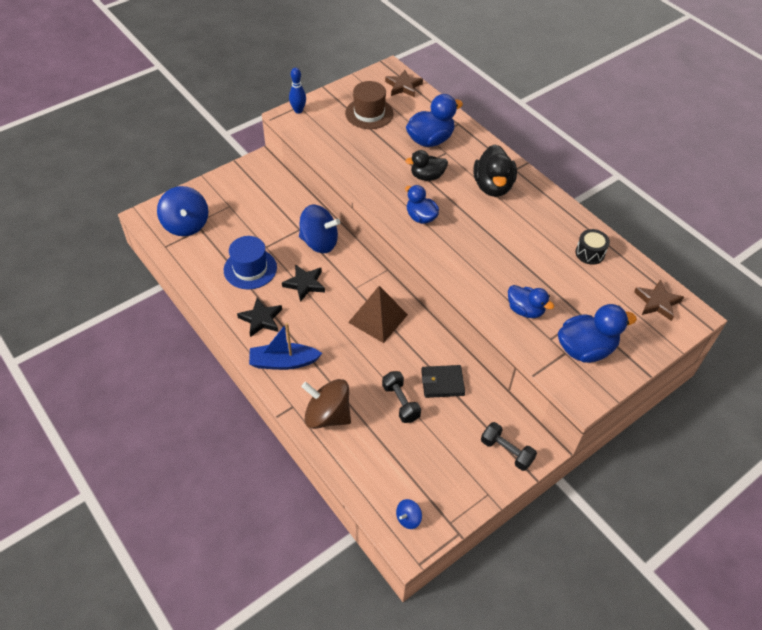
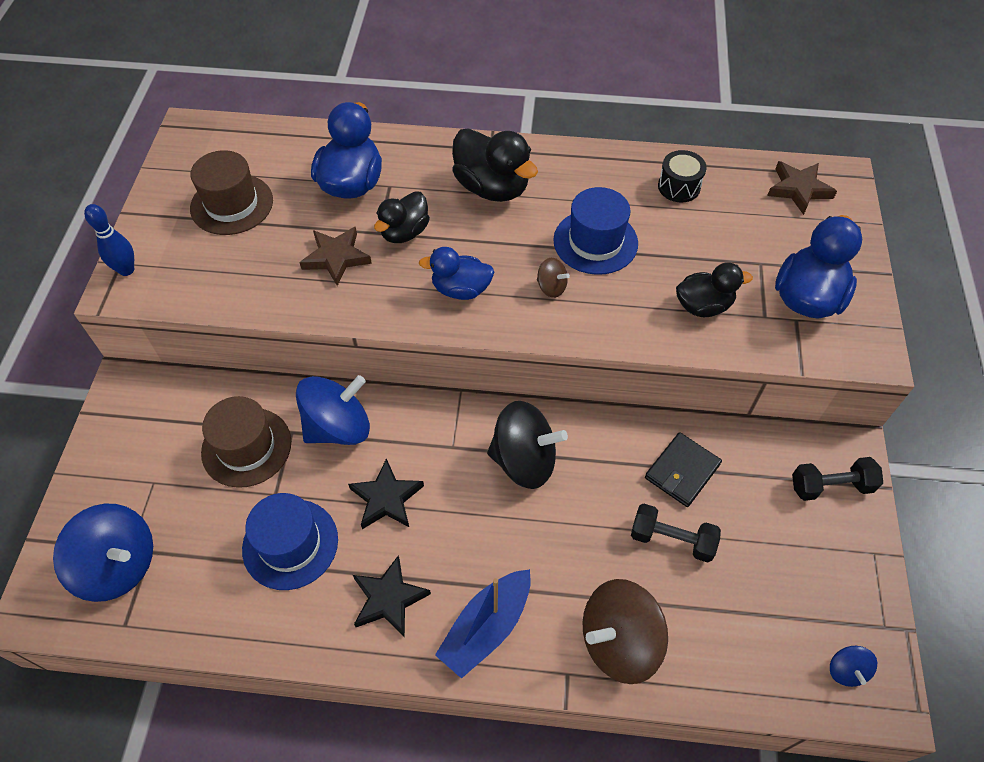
camera: 45 degrees left, 5 degrees up
brown pyramid [348,286,408,343] -> black spinning top [487,401,568,489]
brown star [385,70,423,97] -> brown star moved to [299,227,372,286]
blue duck [508,285,554,318] -> black duck [676,262,753,317]
none -> brown hat [201,396,291,488]
none -> brown spinning top [537,258,570,298]
none -> blue hat [553,187,638,275]

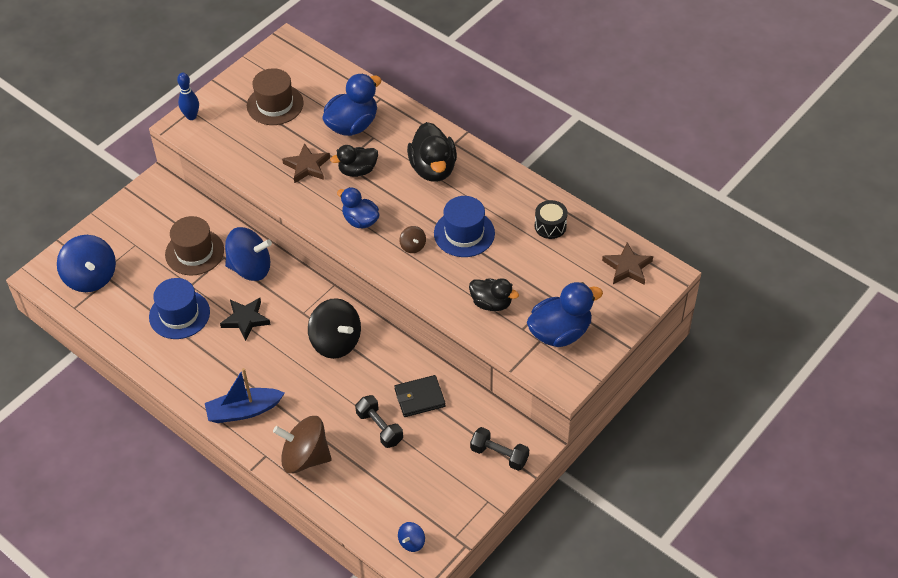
camera: 35 degrees right, 5 degrees down
black star [353,555,431,637] -> none

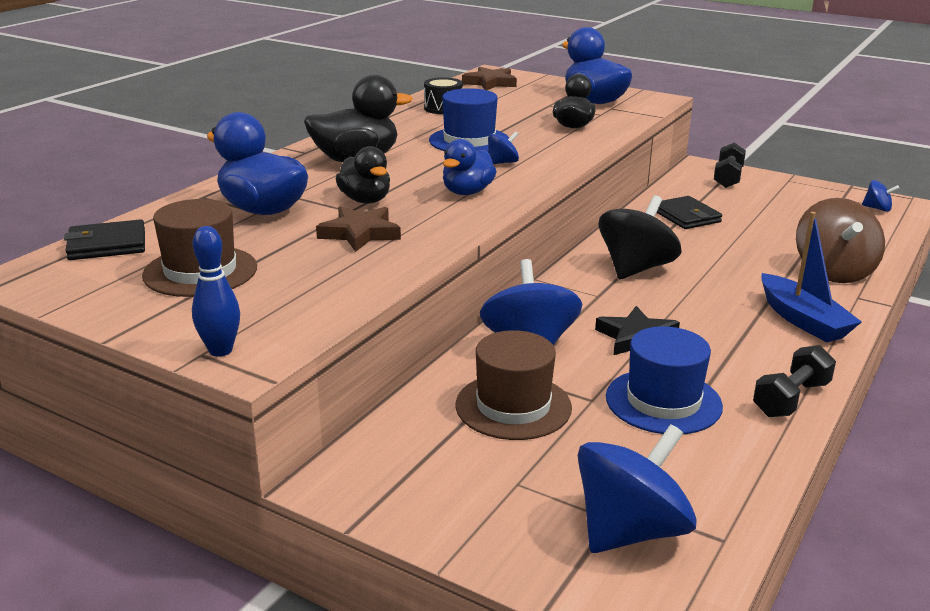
camera: 100 degrees left, 25 degrees down
black dumbbell [355,395,403,448] -> black dumbbell moved to [753,345,836,417]
brown spinning top [400,226,426,253] -> blue spinning top [488,131,519,164]
none -> black wallet [64,219,145,260]

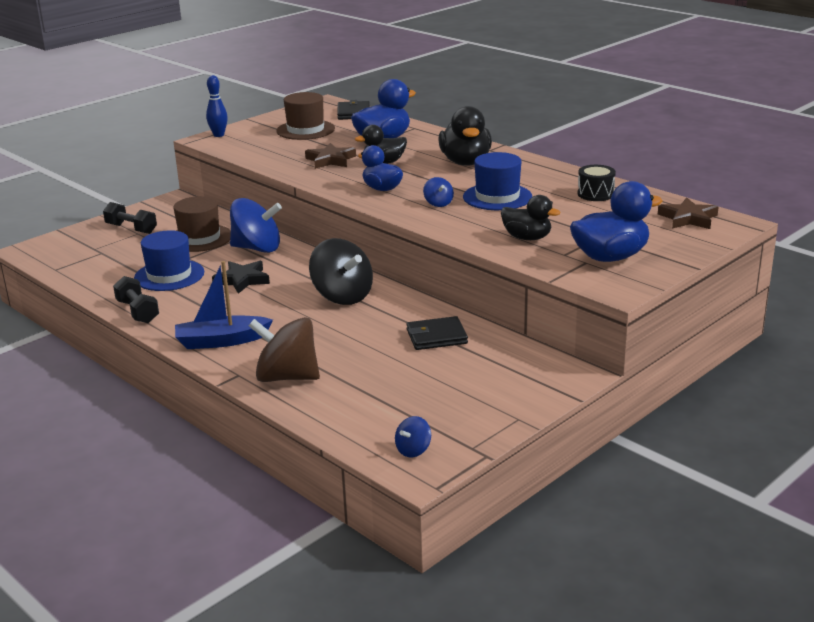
camera: 105 degrees right, 0 degrees up
blue spinning top [578,424,697,553] -> none
black dumbbell [714,142,746,188] -> black dumbbell moved to [103,202,157,234]

